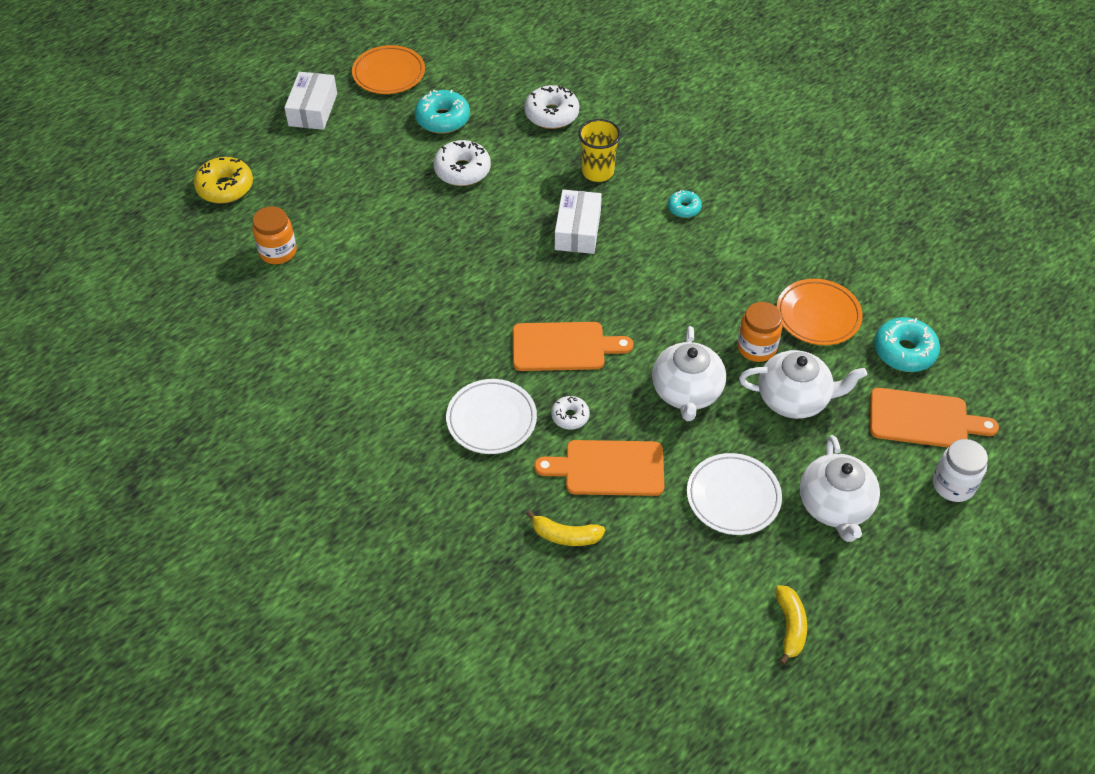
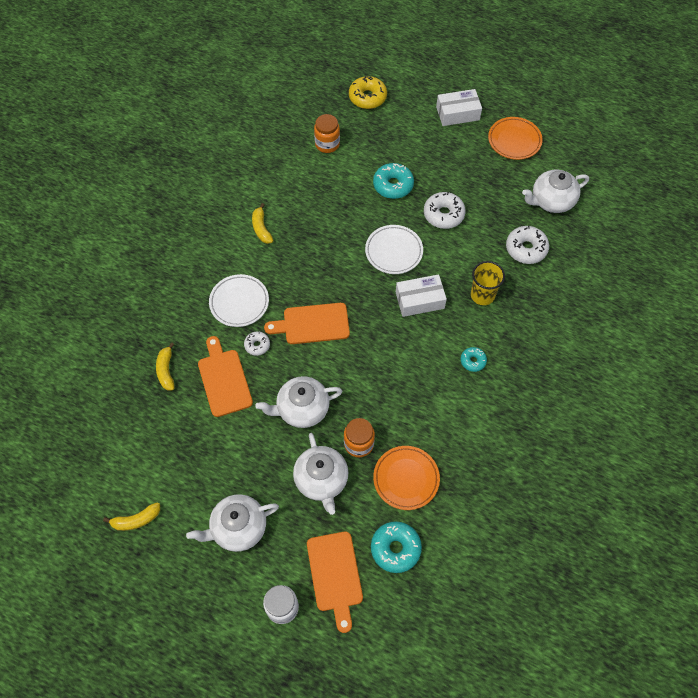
camera: 70 degrees right, 10 degrees up
turquoise donut [415,90,470,134] -> turquoise donut moved to [373,163,414,199]
orange cutting board [513,322,633,371] -> orange cutting board turned 105 degrees clockwise [264,303,350,344]
white plate [687,453,782,535] -> white plate moved to [365,225,423,274]
none -> yellow banana [252,203,273,244]
none -> white teapot [522,170,589,213]

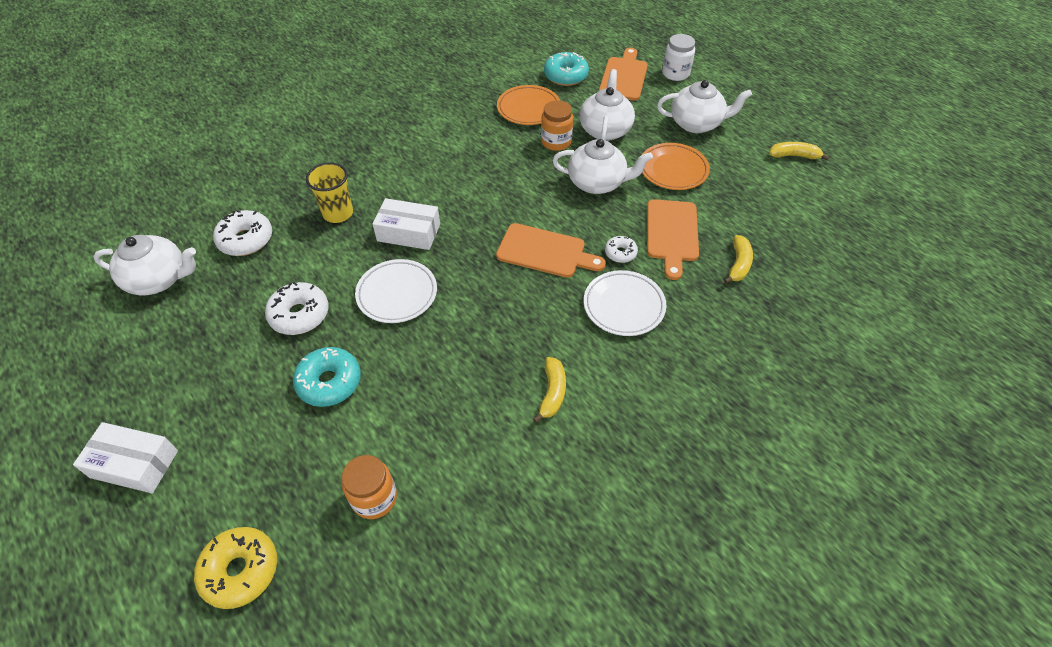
camera: 155 degrees left, 10 degrees down
turquoise donut [461,347,487,372] -> none
orange plate [488,117,543,160] -> orange plate moved to [642,143,710,190]

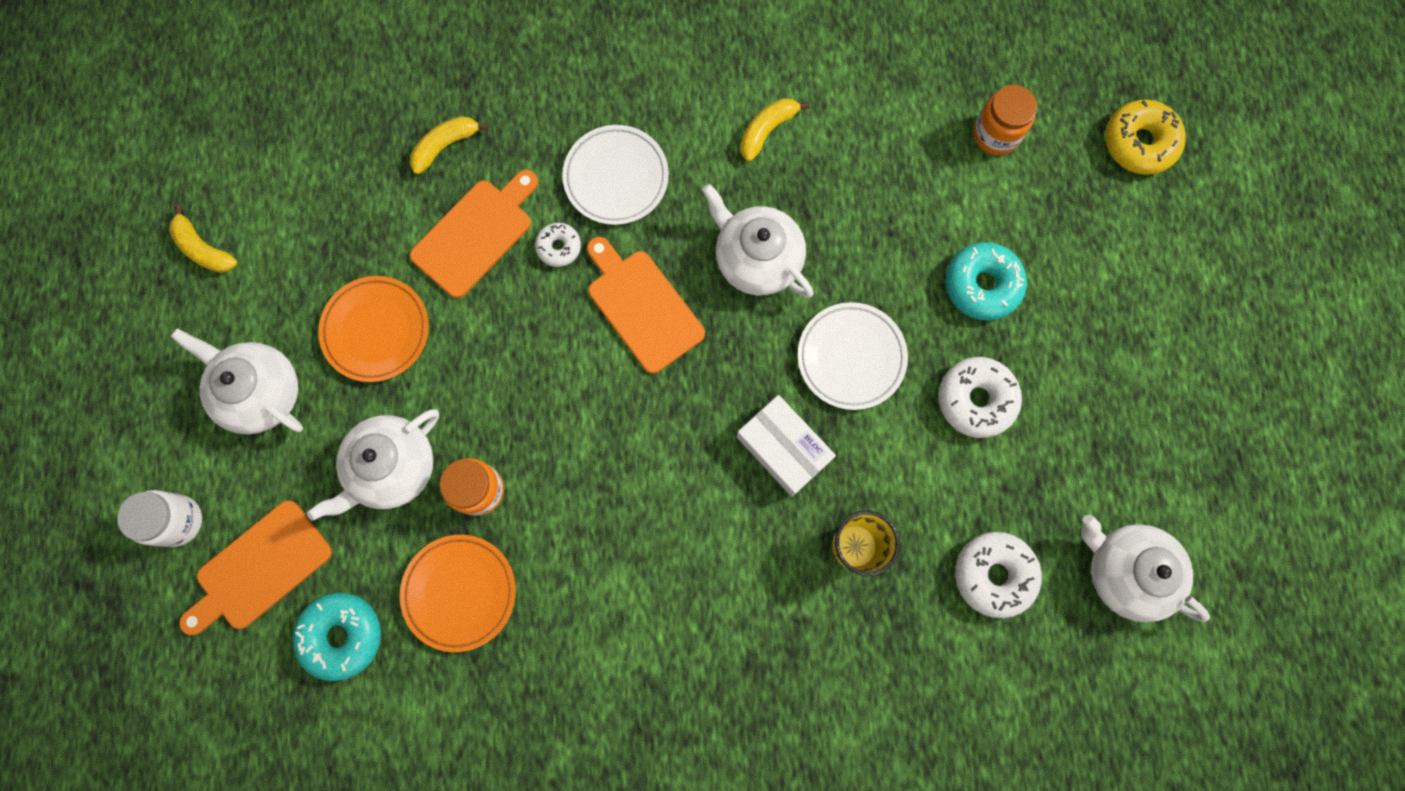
camera: 145 degrees left, 25 degrees up
white box [73,422,178,493] -> none
white teapot [553,139,653,194] -> white teapot moved to [702,184,813,298]

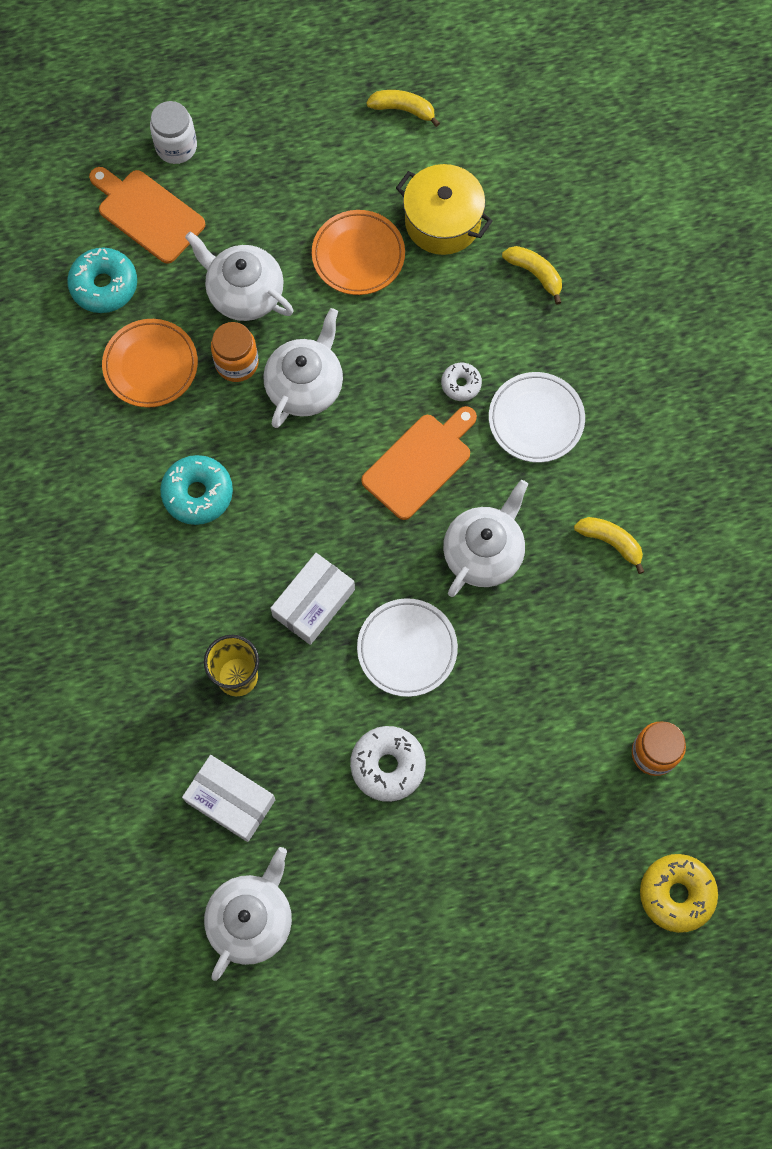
camera: 80 degrees right, 5 degrees down
yellow banana [169,205,237,273] -> yellow banana turned 75 degrees clockwise [366,90,440,127]
white teapot [171,328,303,434] -> white teapot moved to [263,308,343,428]
orange cutting board [410,170,538,298] -> none
turquoise donut [946,242,1027,321] -> turquoise donut moved to [160,455,233,525]
white donut [955,532,1042,618] -> white box [182,755,275,842]
none -> yellow pot [396,164,493,255]

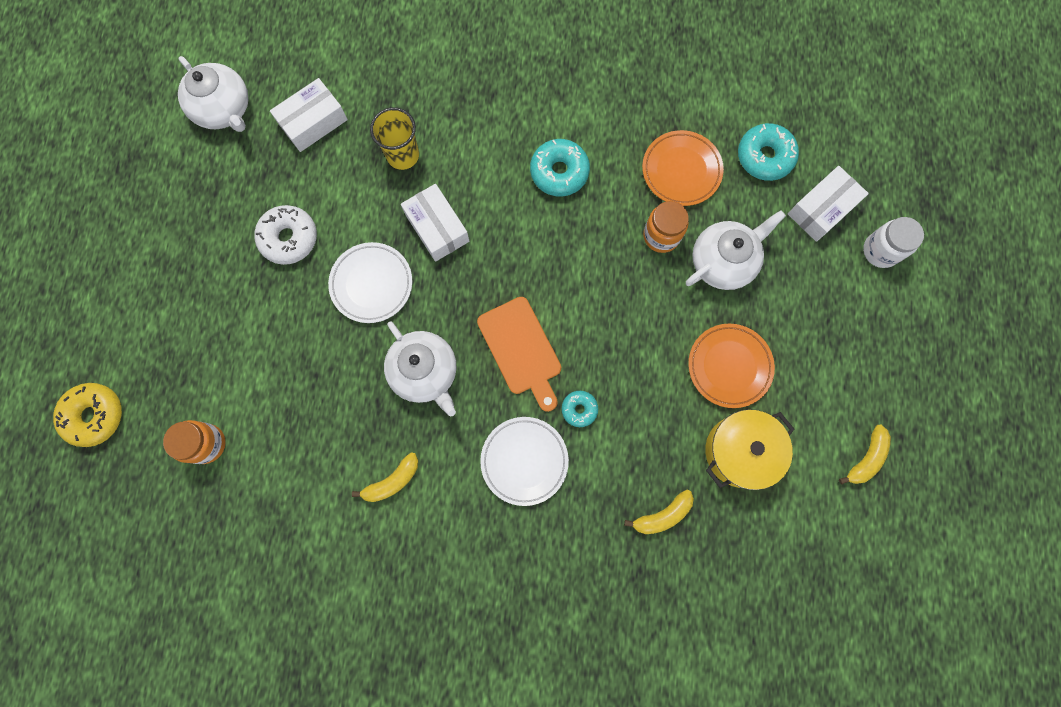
camera: 110 degrees right, 5 degrees up
orange cutting board [89,167,205,264] -> white box [788,166,869,242]
white teapot [263,308,343,428] -> none
white donut [441,363,482,401] -> turquoise donut [562,391,598,427]

